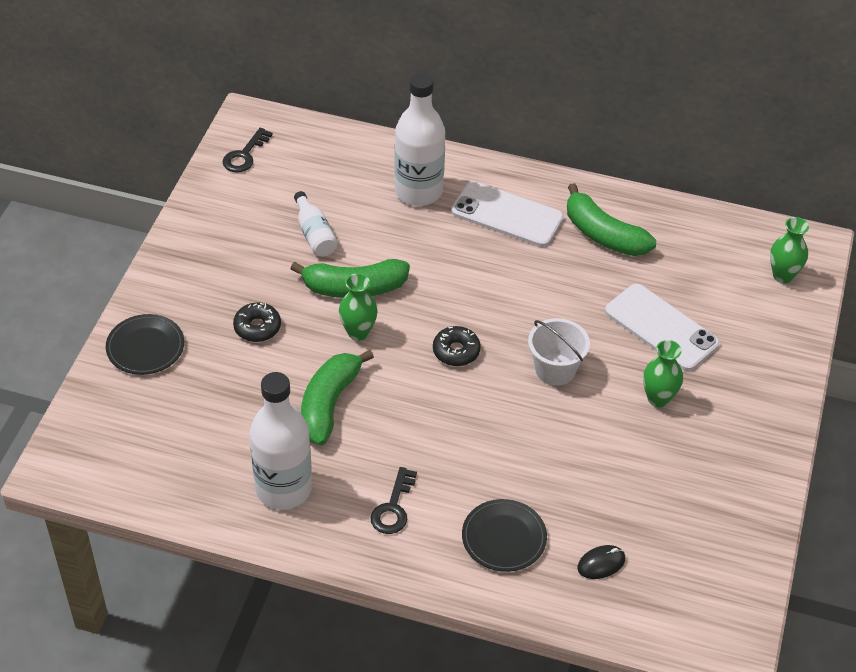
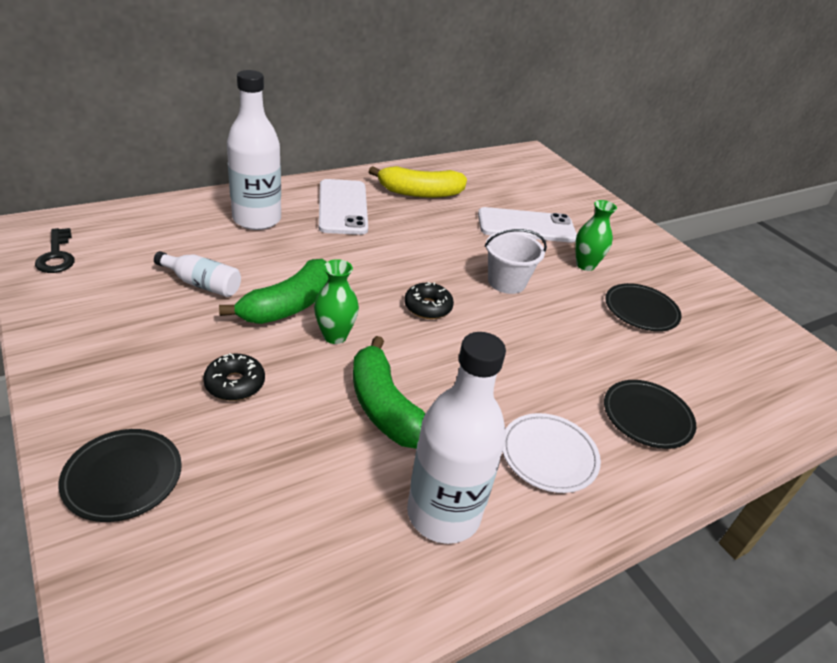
camera: 50 degrees left, 10 degrees down
black key [370,467,417,534] -> white plate [502,413,601,493]
white phone [451,181,564,247] -> white phone turned 75 degrees counterclockwise [319,179,368,235]
green banana [567,183,656,256] -> yellow banana [369,166,467,198]
black mouse [577,545,625,579] -> none
green vase [770,217,809,283] -> none
none -> black plate [605,283,682,331]

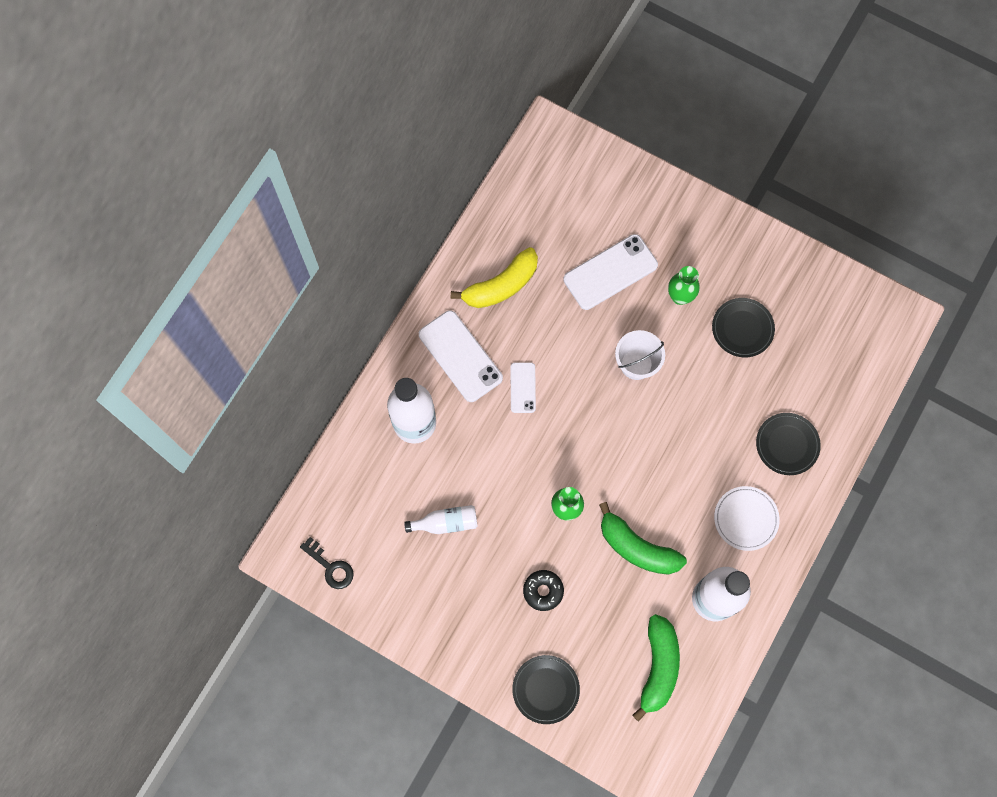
camera: 25 degrees left, 35 degrees up
green banana [219,259,328,324] -> green banana moved to [632,614,680,722]
black donut [404,282,454,319] -> none
none -> white phone [511,362,536,413]

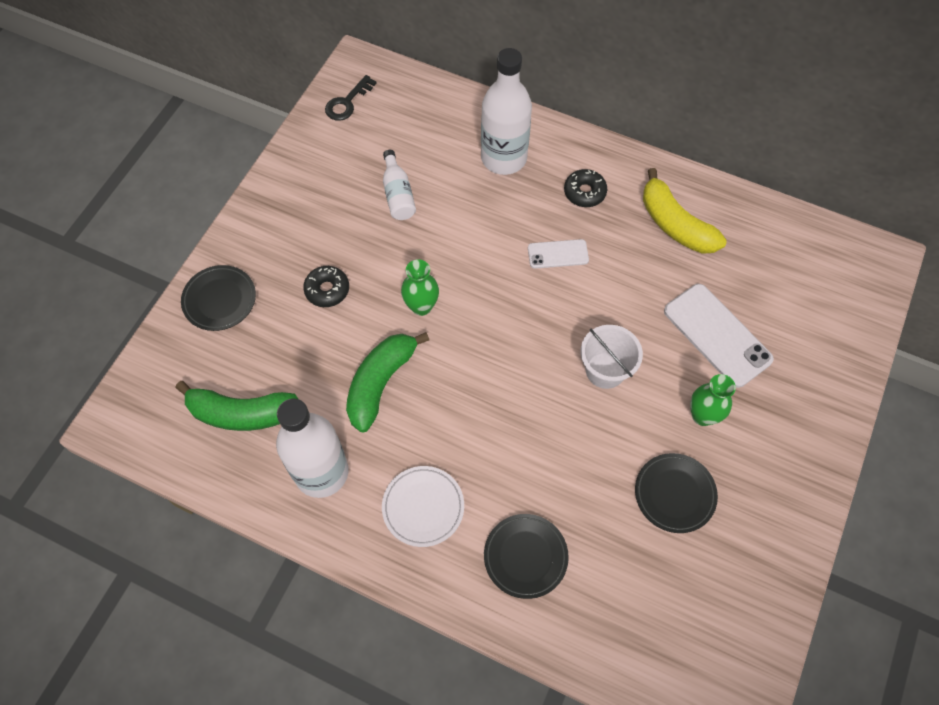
camera: 85 degrees right, 10 degrees down
white phone [419,310,503,402] -> black donut [564,169,607,207]

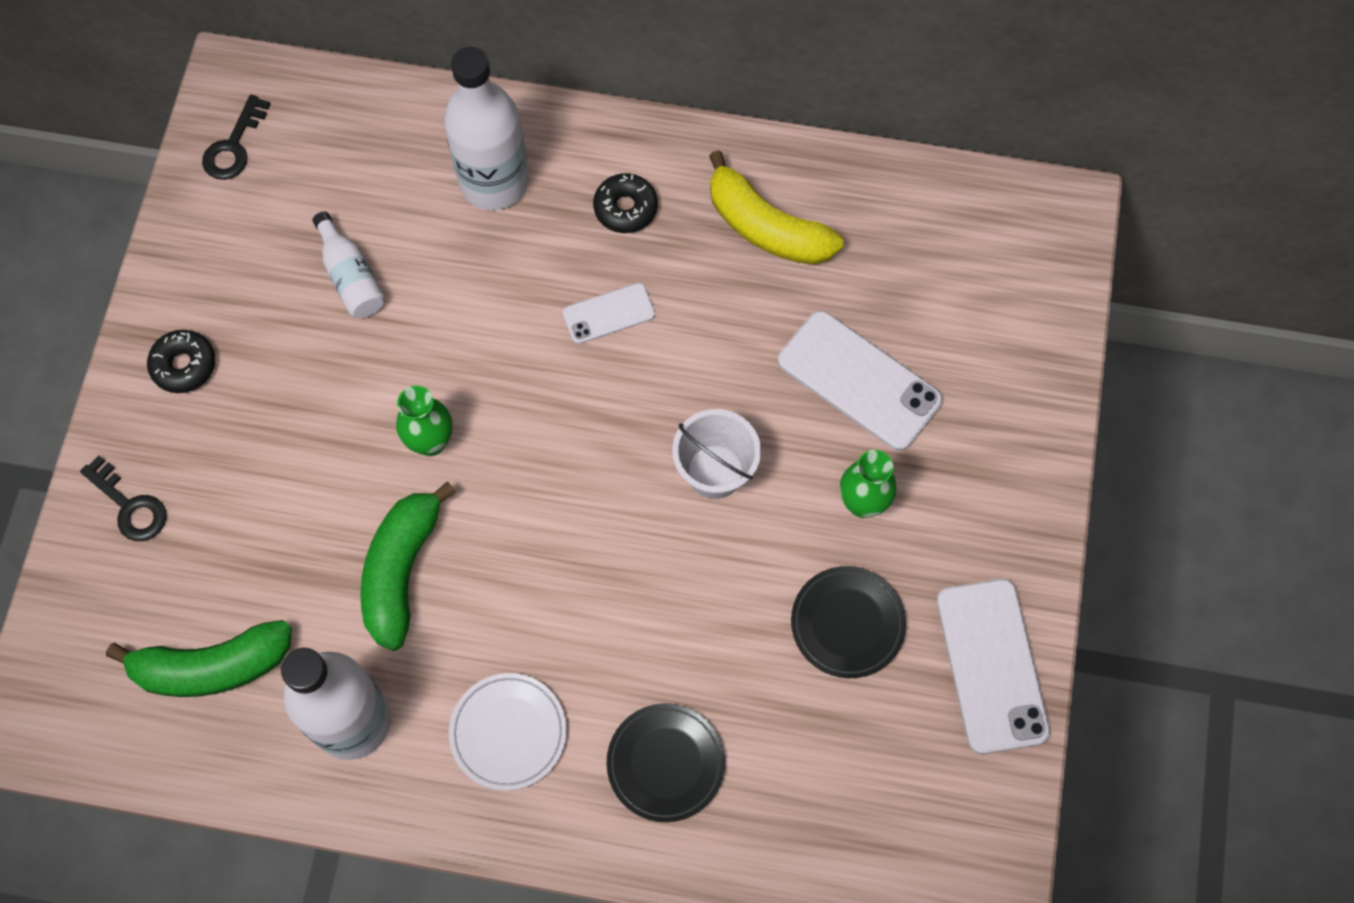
camera: 15 degrees left, 5 degrees up
black plate [181,265,256,331] -> black key [80,455,167,541]
black donut [303,266,349,307] -> black donut moved to [147,330,215,393]
none -> white phone [937,579,1050,754]

